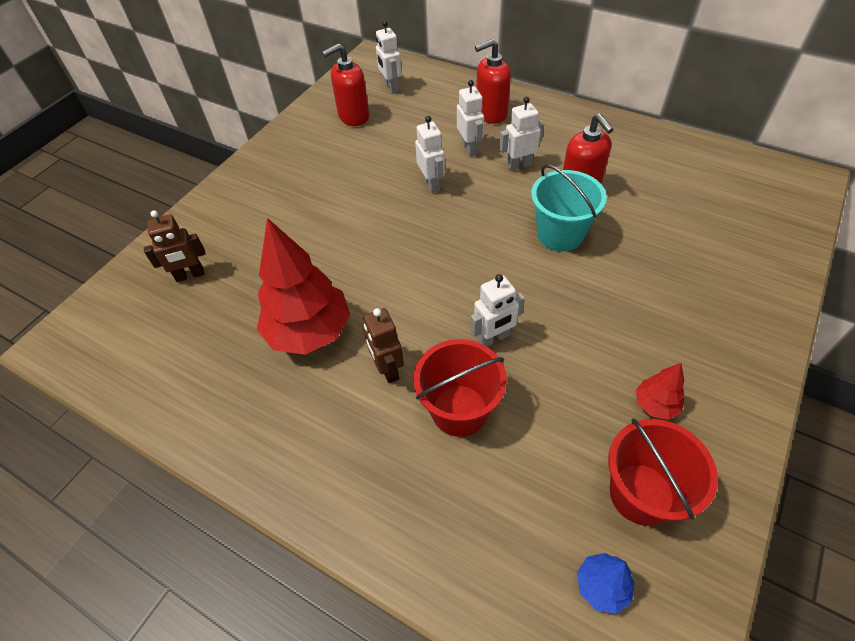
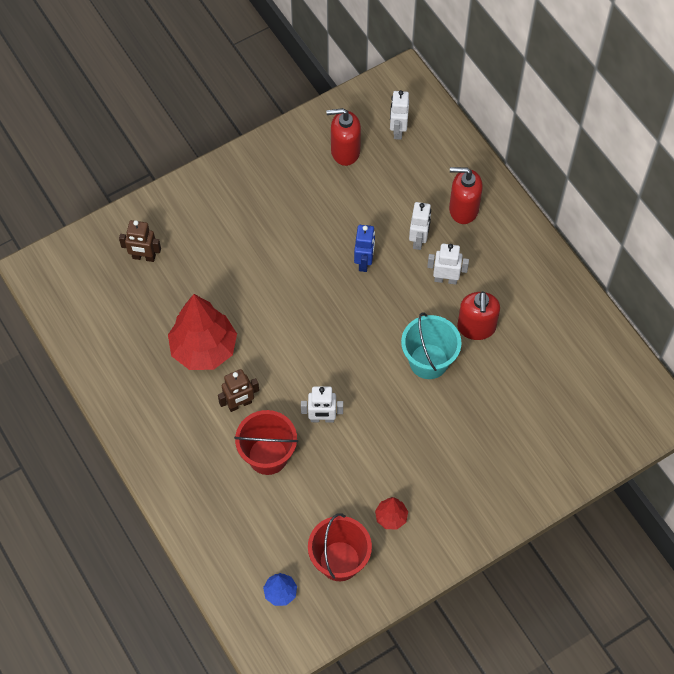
camera: 25 degrees right, 10 degrees up
brown robot [363,308,404,383] -> brown robot turned 120 degrees counterclockwise [218,369,259,412]
white robot [415,116,445,193] -> blue robot [354,225,375,272]

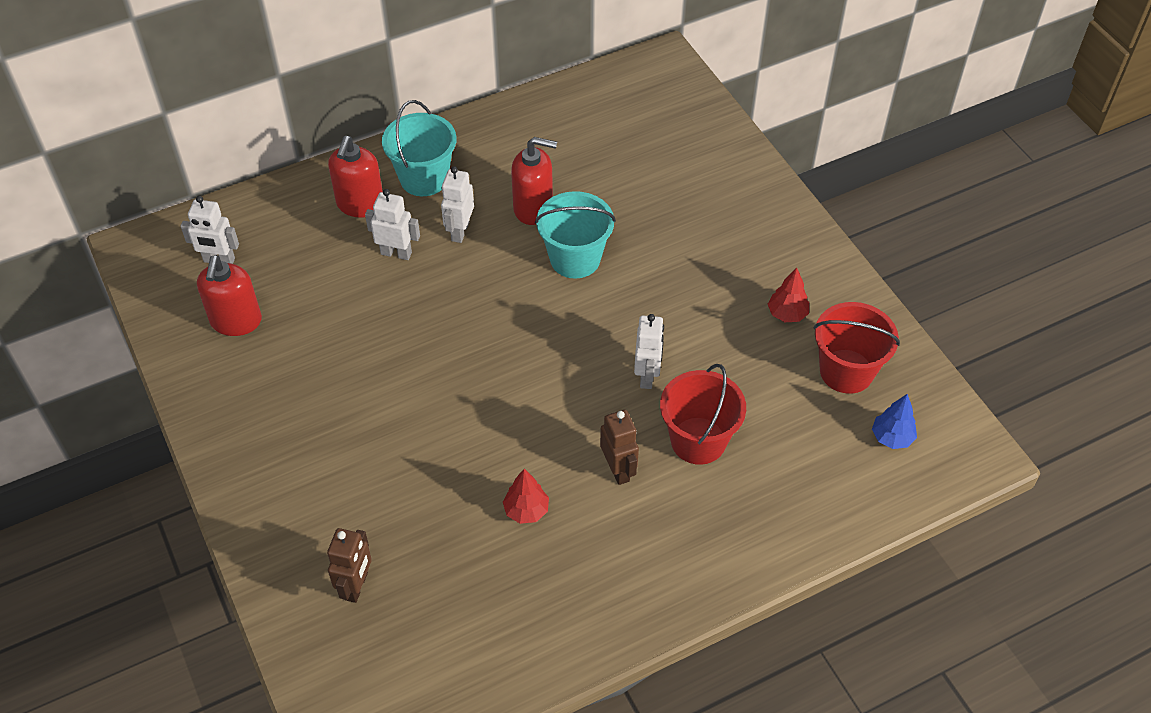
camera: 85 degrees left, 10 degrees down
red tree [168,294,237,370] -> red tree [503,469,549,524], size x0.46
blue robot [354,225,375,272] -> none
none -> turquoise bucket [382,100,456,196]

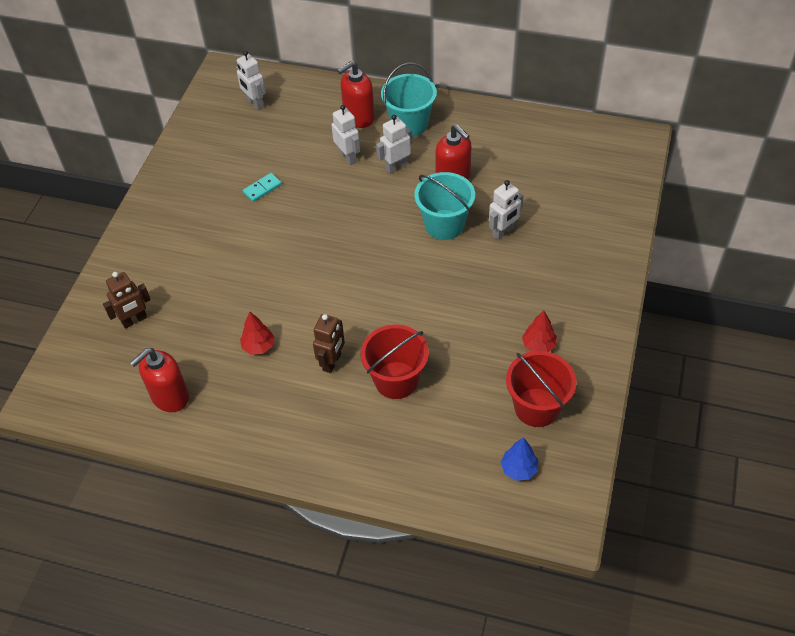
camera: 45 degrees right, 0 degrees up
red soap dispenser [197,255,262,336] -> red soap dispenser moved to [130,348,189,412]
white robot [634,314,664,389] -> white robot moved to [489,180,523,240]
none -> turquoise domino [243,173,282,202]

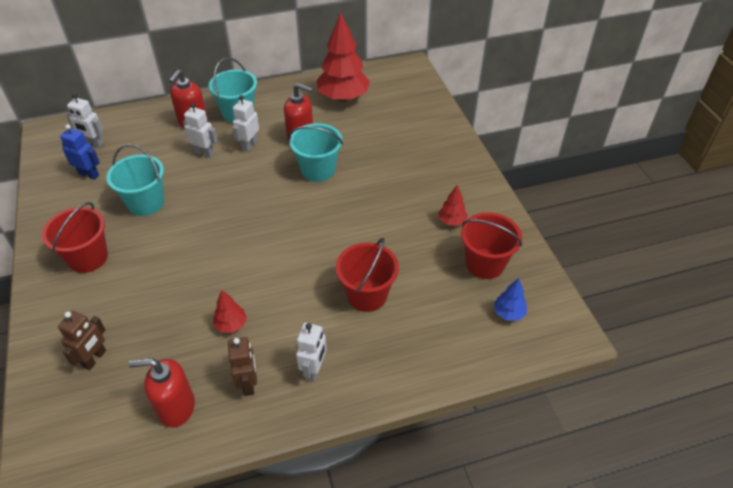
camera: 35 degrees left, 5 degrees down
red soap dispenser [130,348,189,412] -> red soap dispenser turned 75 degrees clockwise [129,358,195,427]
turquoise domino [243,173,282,202] -> turquoise bucket [107,144,164,216]
brown robot [313,314,345,373] -> brown robot moved to [228,337,257,396]
white robot [489,180,523,240] -> white robot moved to [296,323,327,382]
none -> red bucket [42,202,108,273]
none -> blue robot [60,124,100,180]
none -> red tree [316,12,370,102]

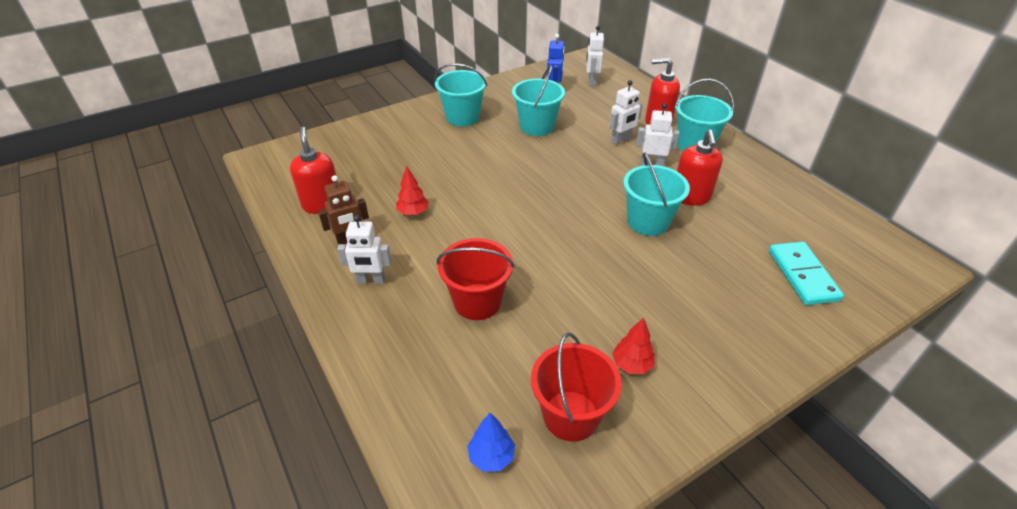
camera: 75 degrees right, 5 degrees down
red bucket [42,202,108,273] -> turquoise bucket [434,63,487,126]
brown robot [58,311,106,370] -> none
white robot [183,103,218,158] -> white robot turned 45 degrees clockwise [609,80,643,145]
red tree [316,12,370,102] -> none
none -> turquoise domino [769,242,844,305]

